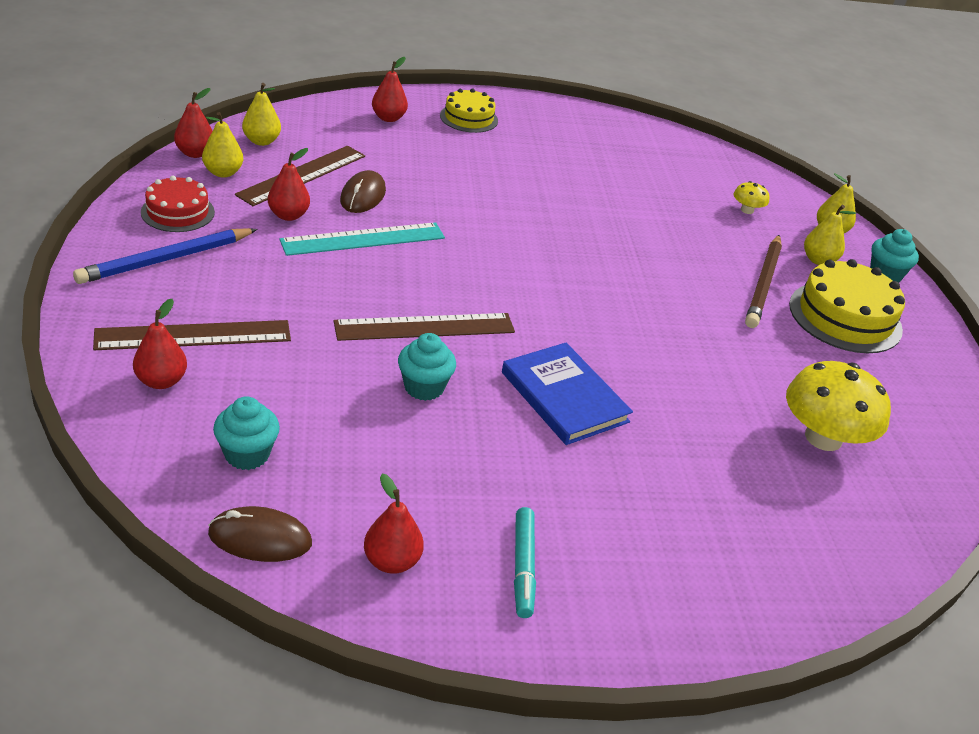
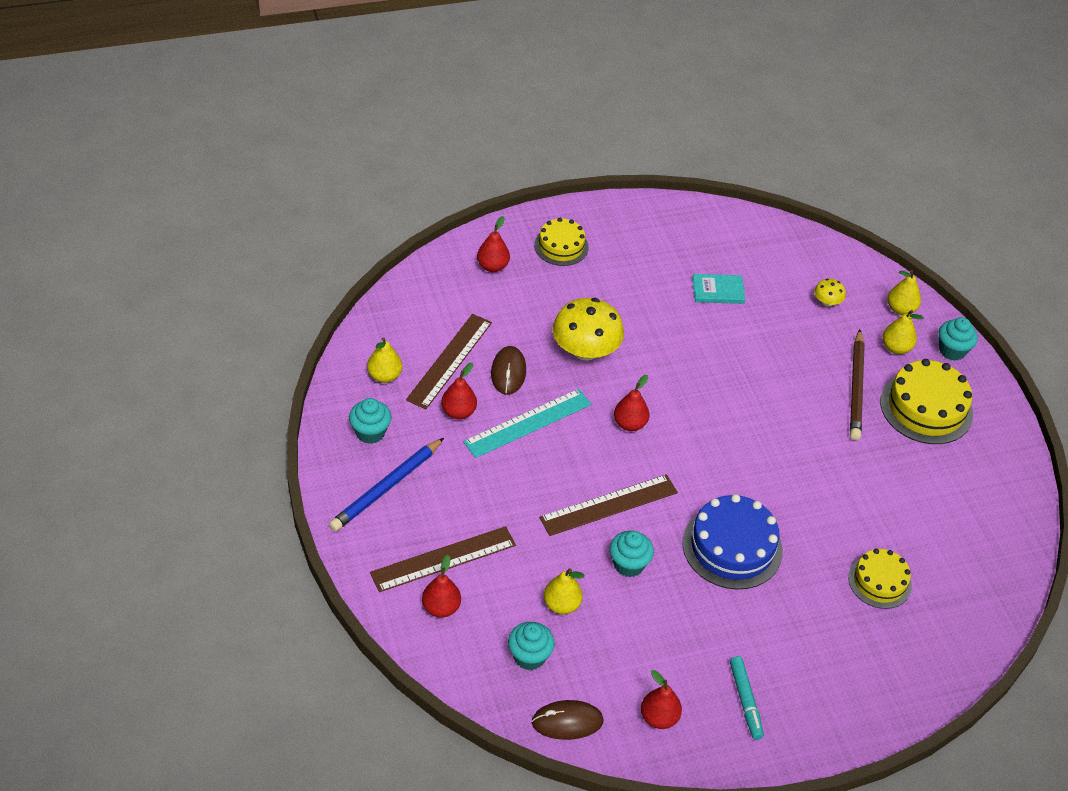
camera: 10 degrees left, 10 degrees up
red cake [141,176,215,232] -> turquoise cupcake [349,398,391,444]
red pear [174,88,213,158] -> red pear moved to [614,375,649,431]
yellow pear [242,83,281,146] -> yellow pear moved to [544,568,585,614]
blue book [502,343,633,445] -> blue cake [682,494,783,590]
yellow mushroom [786,361,891,451] -> yellow mushroom moved to [553,298,624,361]
none -> turquoise book [692,274,745,304]
none -> yellow cake [848,549,912,609]

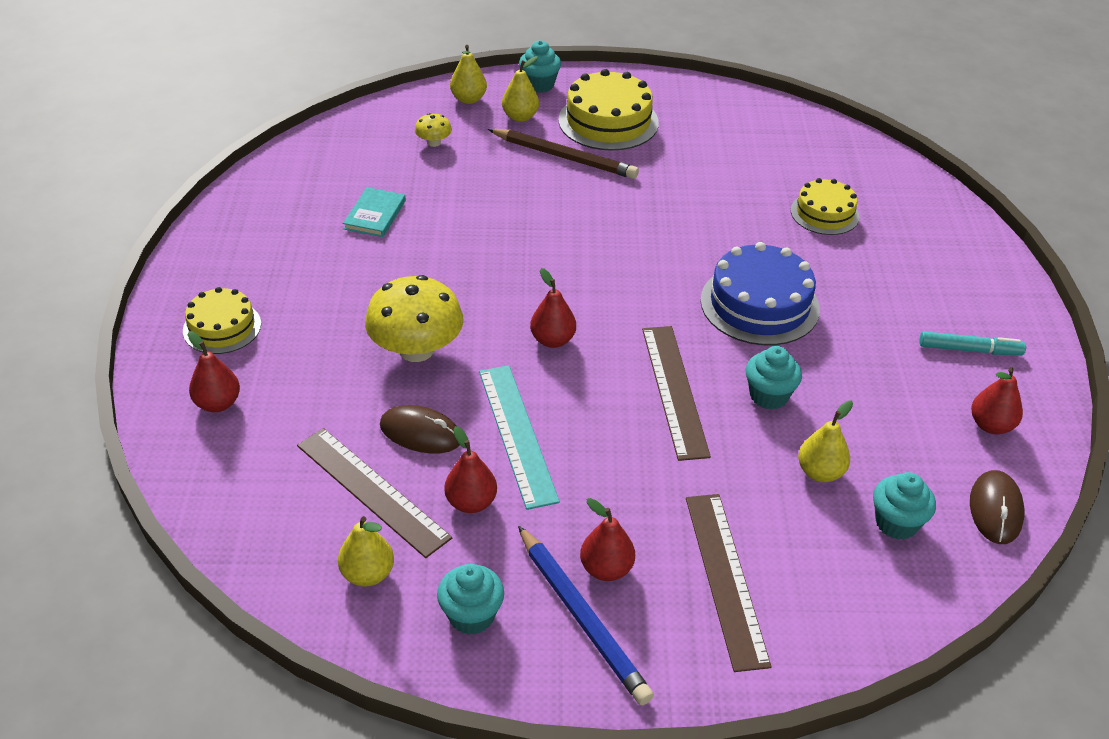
camera: 70 degrees left, 5 degrees down
red pear [422,555,461,618] -> red pear moved to [580,498,635,581]

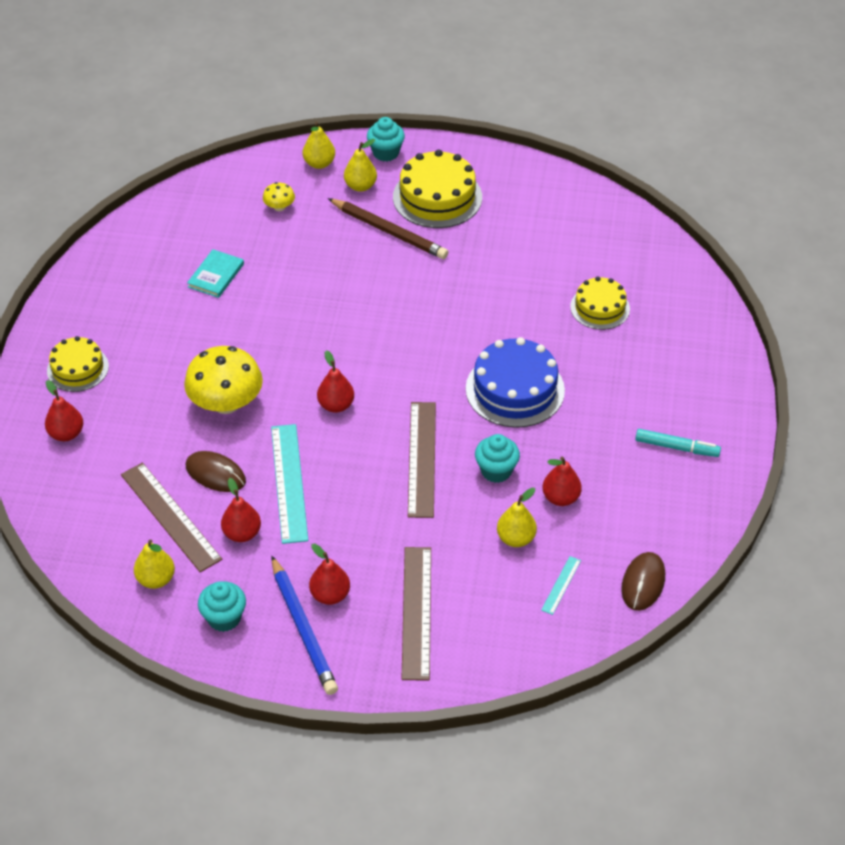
camera: 10 degrees right, 5 degrees up
turquoise cupcake [873,472,936,540] -> turquoise ruler [541,556,581,615]
red pear [971,367,1023,434] -> red pear moved to [542,456,582,506]

